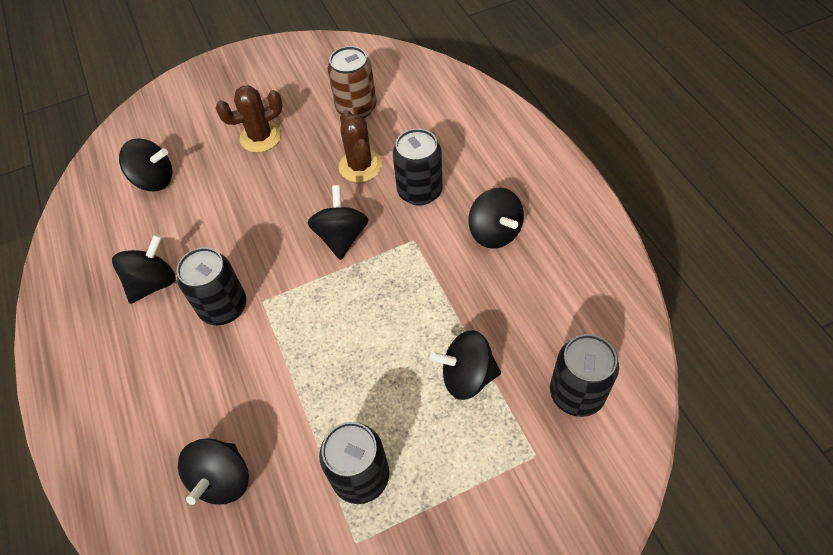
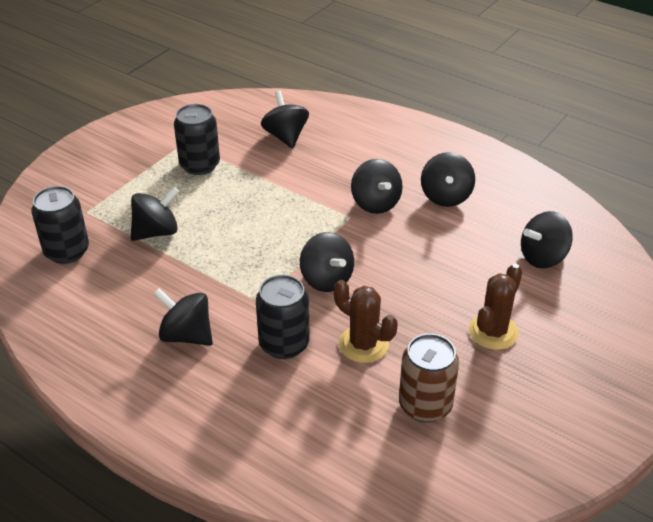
camera: 145 degrees right, 15 degrees down
black can [177,247,246,325] -> black spinning top [351,159,403,214]

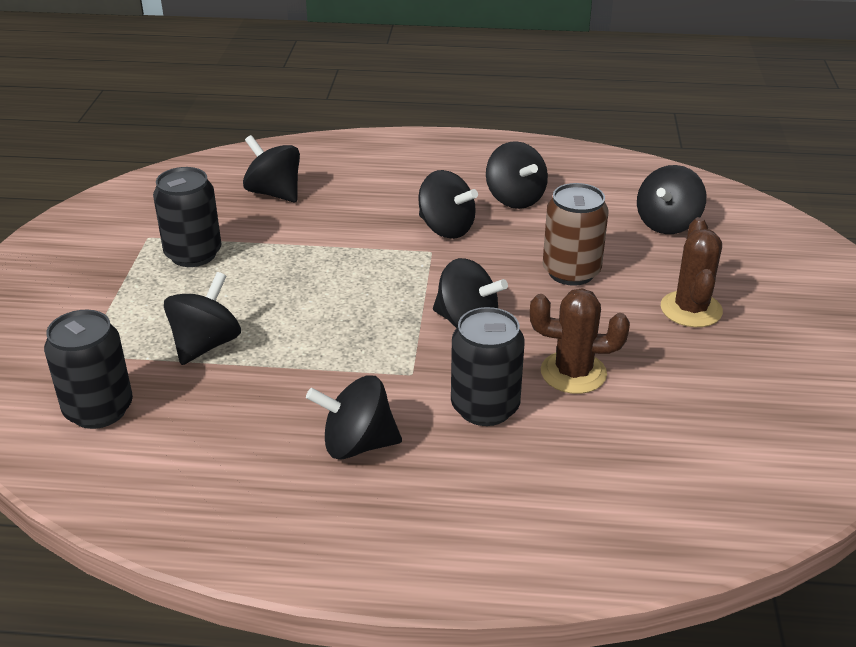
camera: 30 degrees left, 5 degrees down
brown can [399,333,459,423] -> brown can moved to [543,183,608,286]

